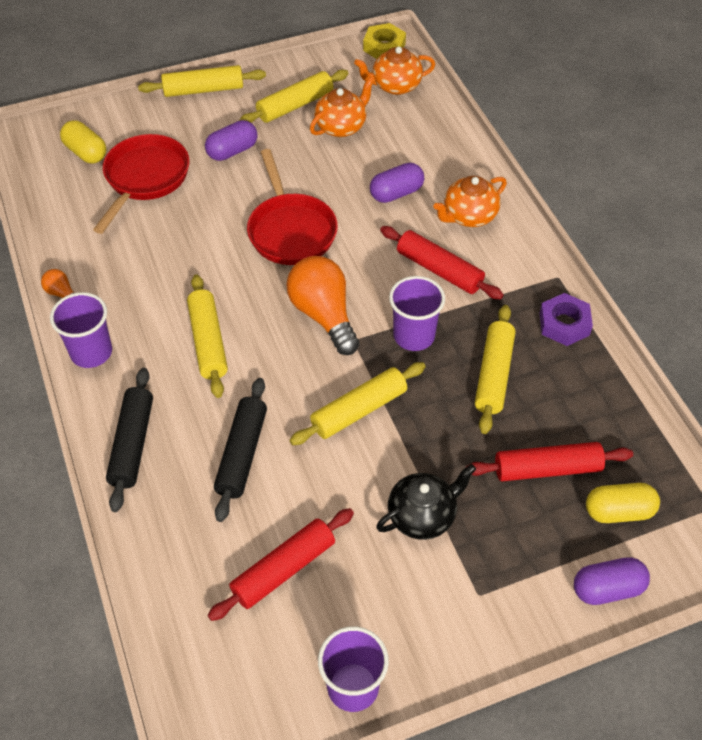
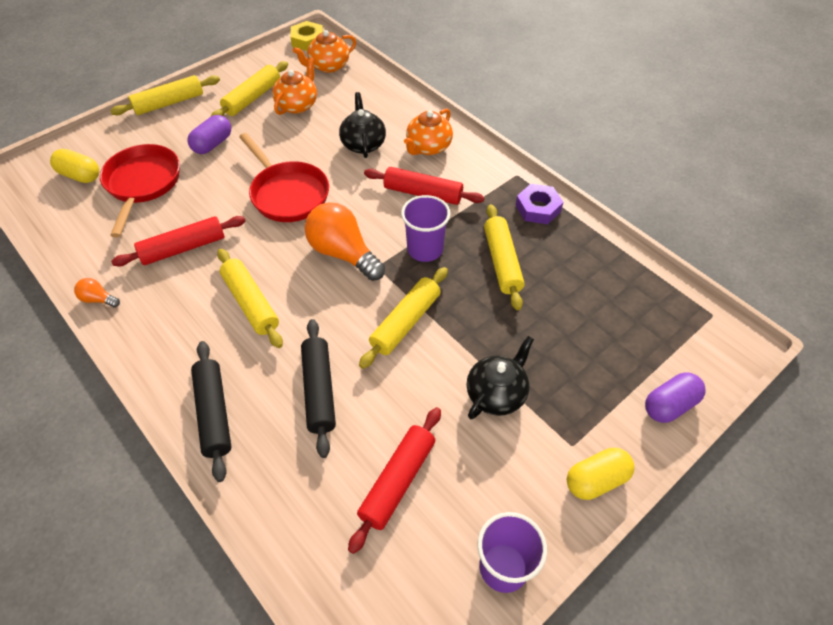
camera: 20 degrees left, 0 degrees up
purple cup [50,292,112,368] -> none
purple capsule [370,163,424,203] -> black teapot [339,92,386,158]
red rolling pin [466,442,633,481] -> red rolling pin moved to [111,216,245,266]
yellow capsule [586,483,660,523] -> yellow capsule moved to [567,448,635,500]

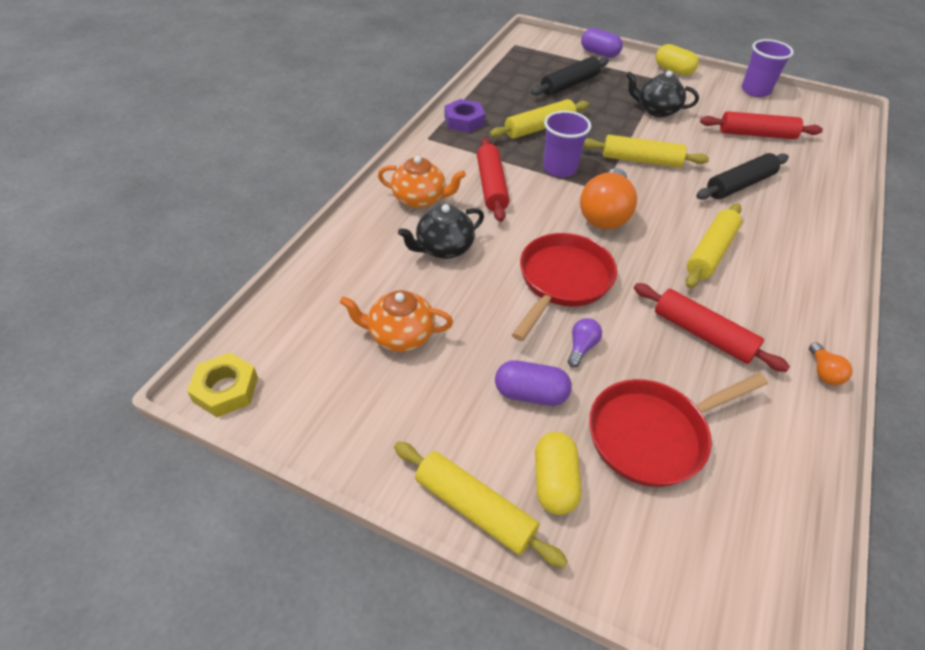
camera: 115 degrees left, 5 degrees down
yellow capsule [50,149,99,183] -> yellow capsule moved to [535,432,581,515]
black rolling pin [191,341,232,482] -> black rolling pin moved to [531,56,609,96]
yellow rolling pin [211,61,288,116] -> none
orange teapot [293,30,356,73] -> none
none -> purple light bulb [568,318,602,367]

